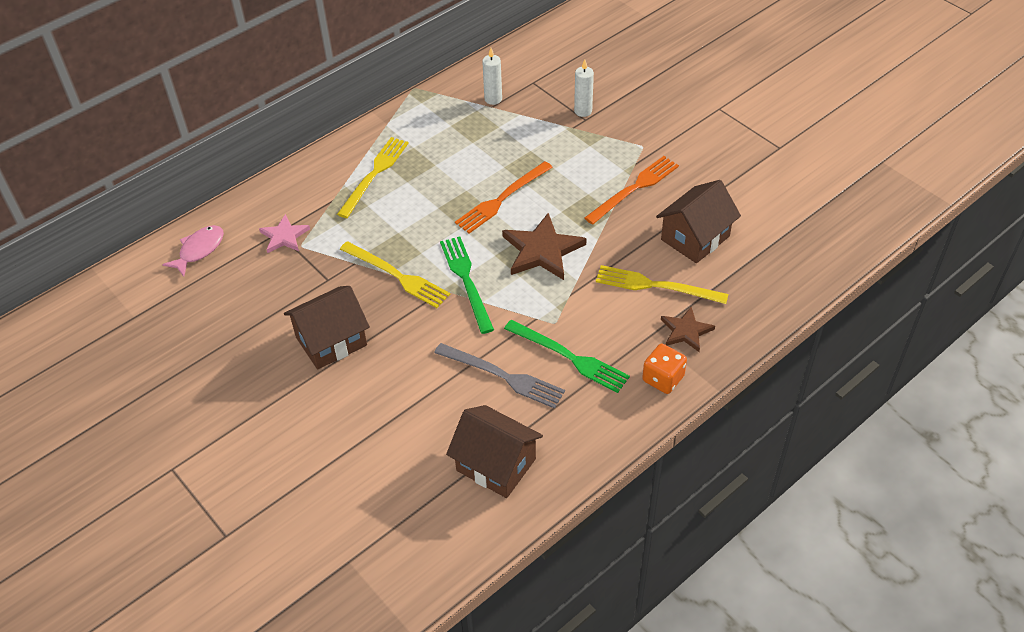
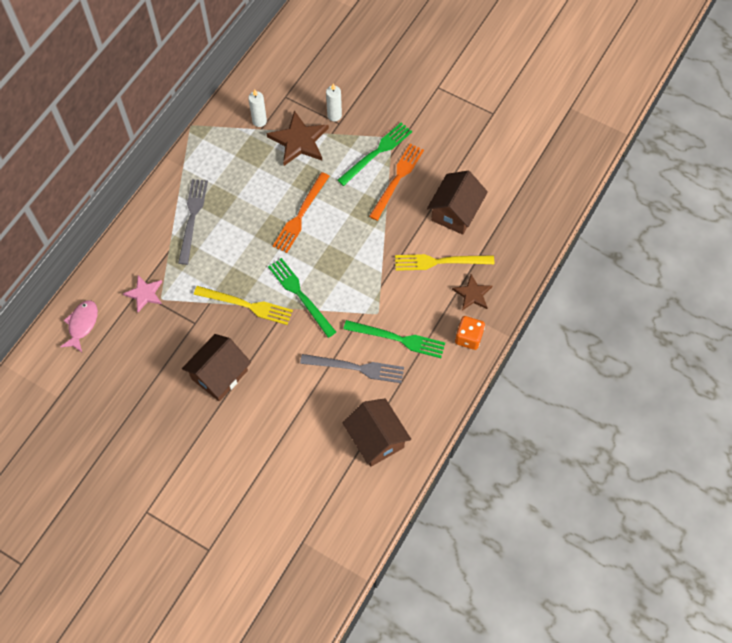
camera: 20 degrees left, 15 degrees up
yellow fork [337,137,409,218] -> grey fork [178,179,208,265]
brown house [446,405,543,498] -> brown house turned 45 degrees clockwise [342,398,411,467]
brown star [502,213,587,280] -> brown star moved to [266,110,329,166]
none -> green fork [337,122,412,186]

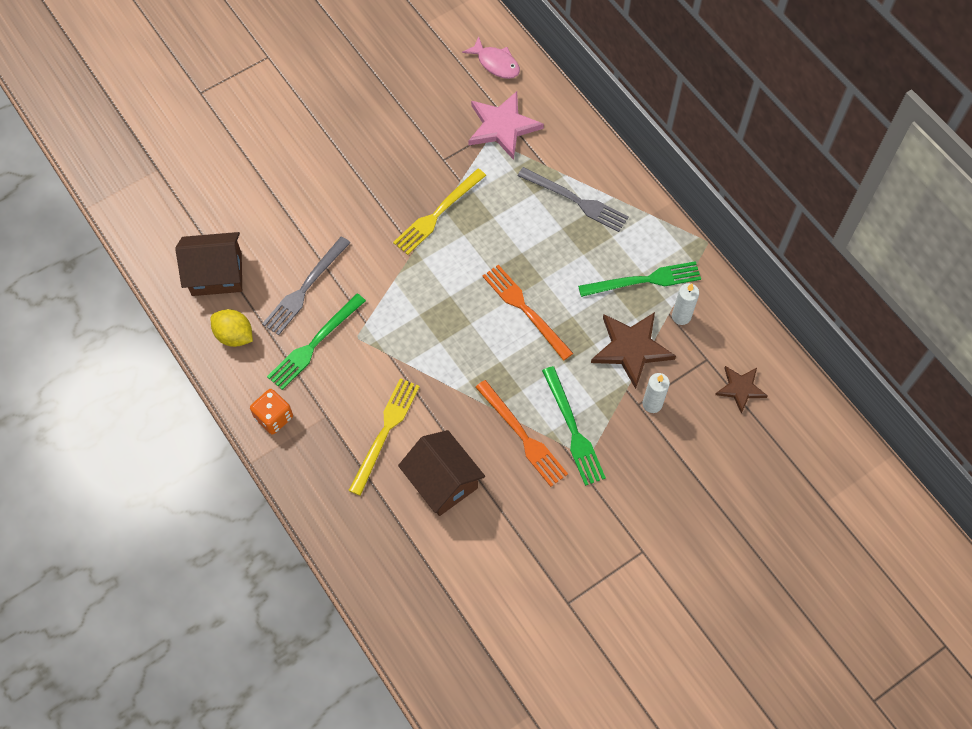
camera: 115 degrees right, 0 degrees up
pink star [123,275,162,312] -> pink star [469,91,544,160], size x1.66
brown house [182,334,251,401] -> none
green fork [268,258,336,338] -> green fork moved to [578,261,701,297]
brown star [452,274,492,310] -> brown star moved to [715,366,768,413]
none -> yellow lemon [211,309,253,347]

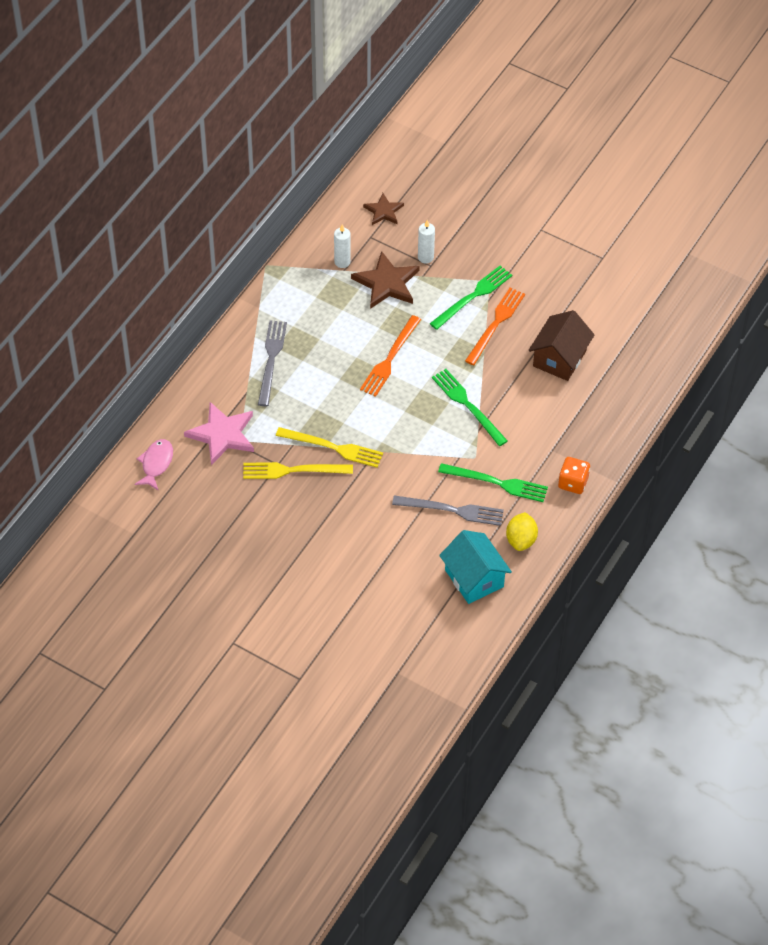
camera: 115 degrees left, 10 degrees down
brown house [175,232,242,296] -> turquoise house [439,530,512,604]
yellow fork [348,378,420,496] -> yellow fork moved to [243,462,353,479]
green fork [578,261,701,297] -> green fork moved to [432,369,508,446]

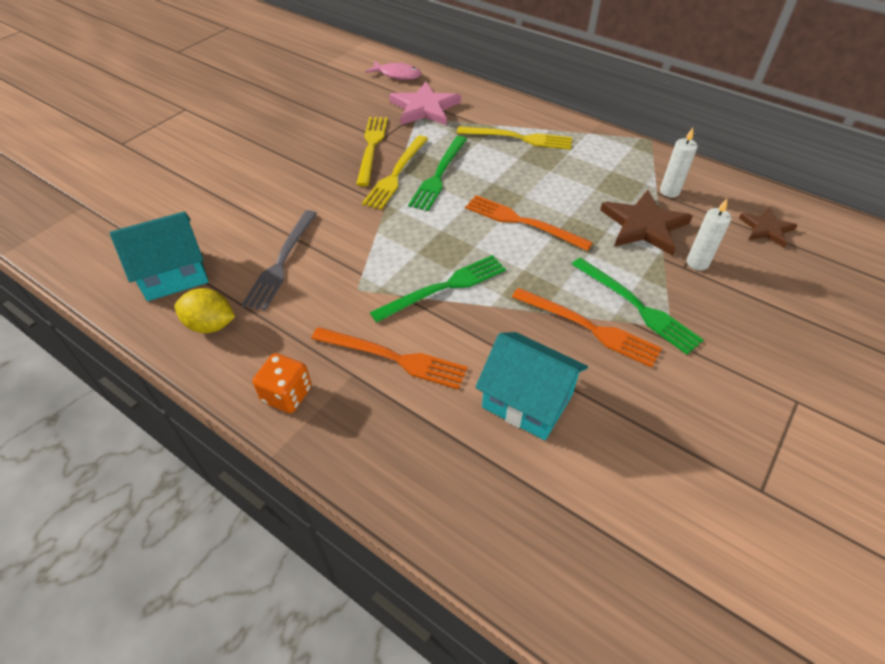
camera: 95 degrees right, 5 degrees down
grey fork [258,320,287,406] -> yellow fork [457,126,572,150]
green fork [438,463,548,502] -> green fork moved to [408,136,467,211]
brown house [529,310,594,381] -> turquoise house [475,332,588,440]
none -> orange fork [311,327,468,390]

